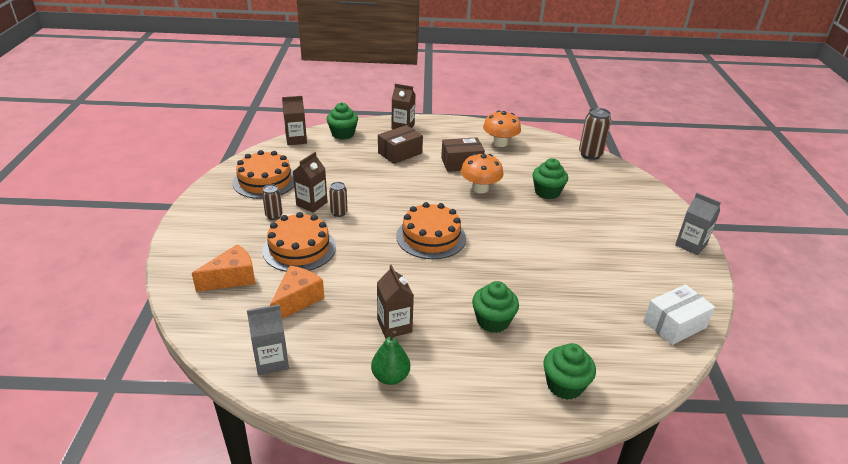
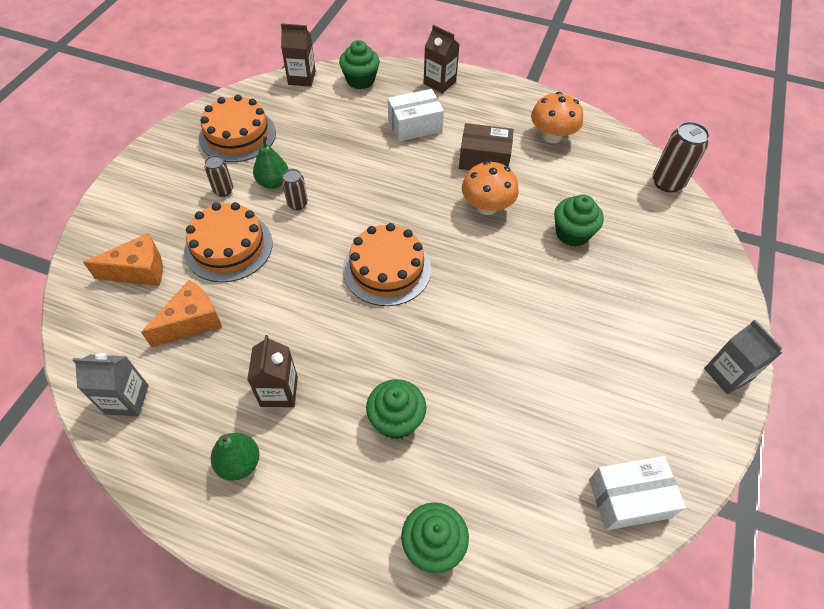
camera: 20 degrees right, 20 degrees up
brown carton [293,152,327,213] -> green pear [253,136,288,189]
brown box [378,125,423,164] -> white box [388,89,444,142]

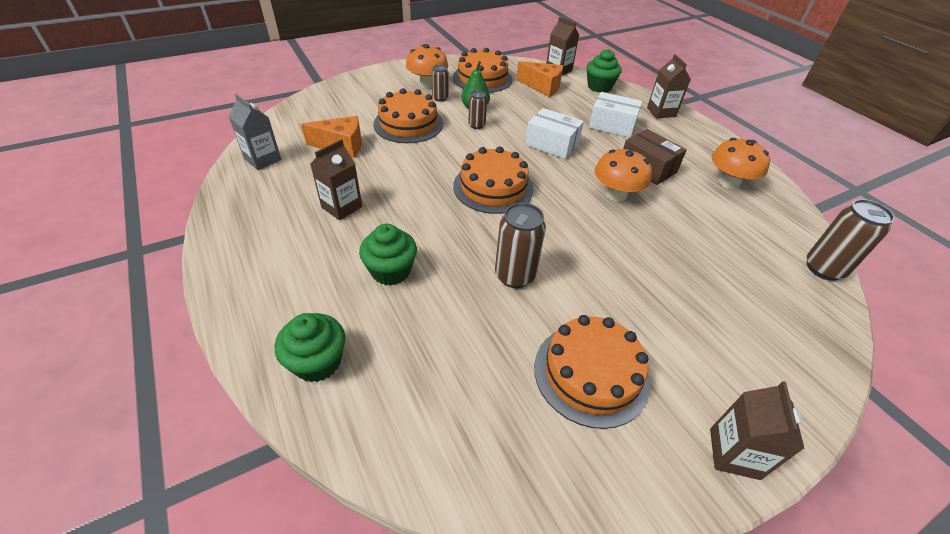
camera: 40 degrees right, 10 degrees down
orange cheese [83,233,163,286] -> orange cheese moved to [516,61,563,97]
green pear [211,433,259,481] -> none
green cupcake [554,194,604,247] -> none
white box [589,456,686,530] -> white box moved to [525,108,584,159]
grey carton [704,320,782,395] -> brown carton [710,381,805,480]
none -> orange mushroom [406,44,448,88]
none -> brown can [495,203,546,288]
none -> orange cake [534,315,650,429]

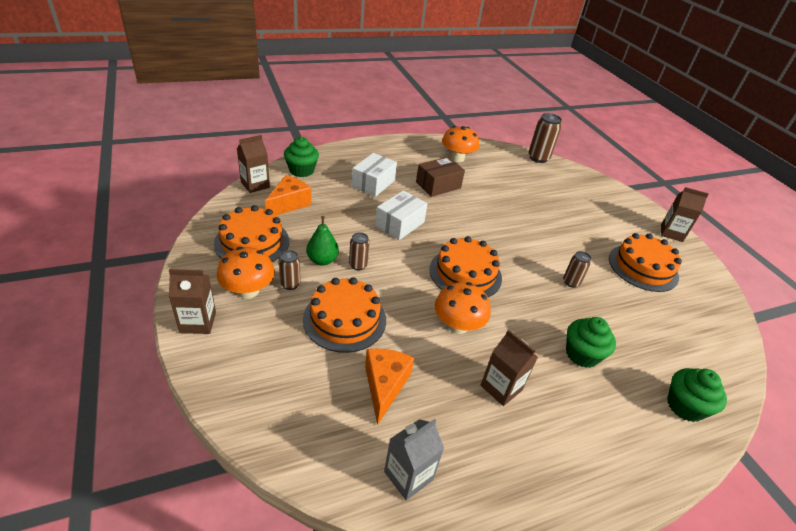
camera: 85 degrees left, 5 degrees down
brown can [495,203,546,288] -> brown can [563,251,591,288], size x0.59
orange mushroom [594,148,652,202] -> orange mushroom moved to [435,282,491,334]
brown carton [647,54,691,118] -> brown carton moved to [169,269,216,334]

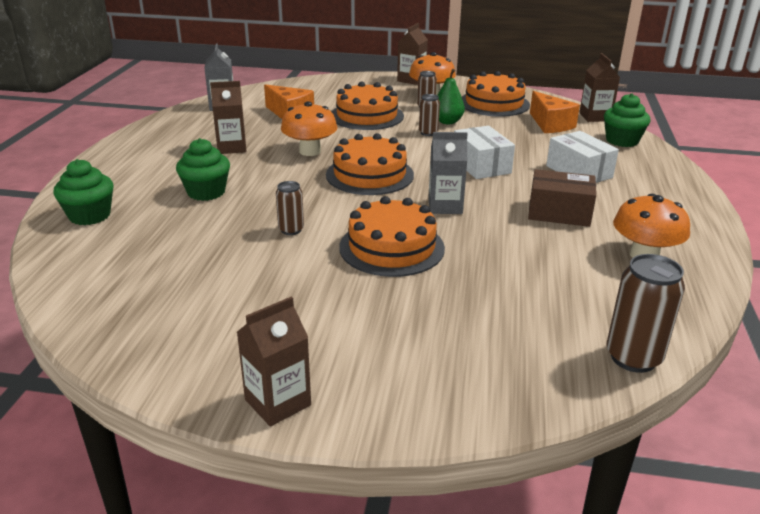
camera: 125 degrees right, 10 degrees down
brown box [416,157,465,197] -> brown box turned 75 degrees counterclockwise [528,169,596,227]
orange cake [609,233,682,292] -> orange cake moved to [339,196,445,277]
none -> grey carton [428,132,468,214]

